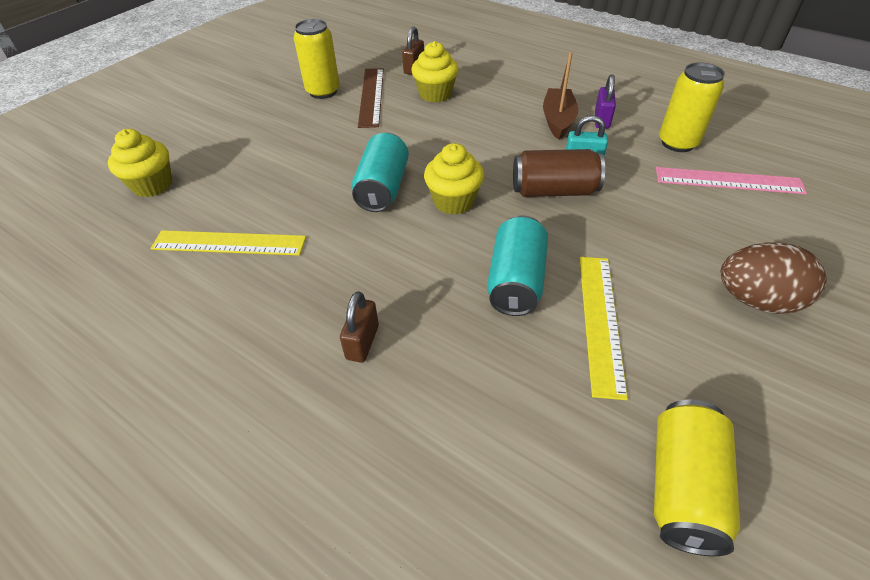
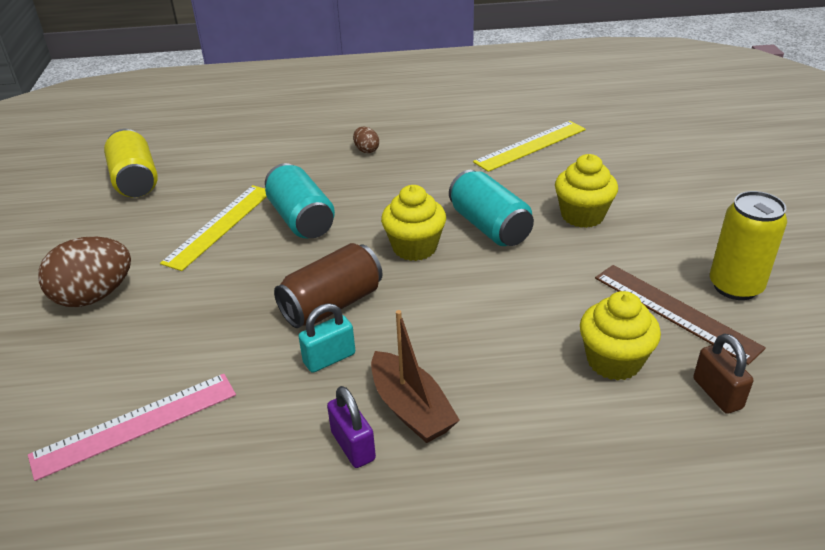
camera: 140 degrees right, 10 degrees down
yellow cupcake [108,129,172,197] -> yellow cupcake moved to [555,154,618,228]
brown padlock [340,291,379,362] -> brown egg [353,127,379,153]
yellow ruler [579,257,628,400] -> yellow ruler turned 60 degrees clockwise [160,185,267,271]
yellow can [659,62,725,152] -> none

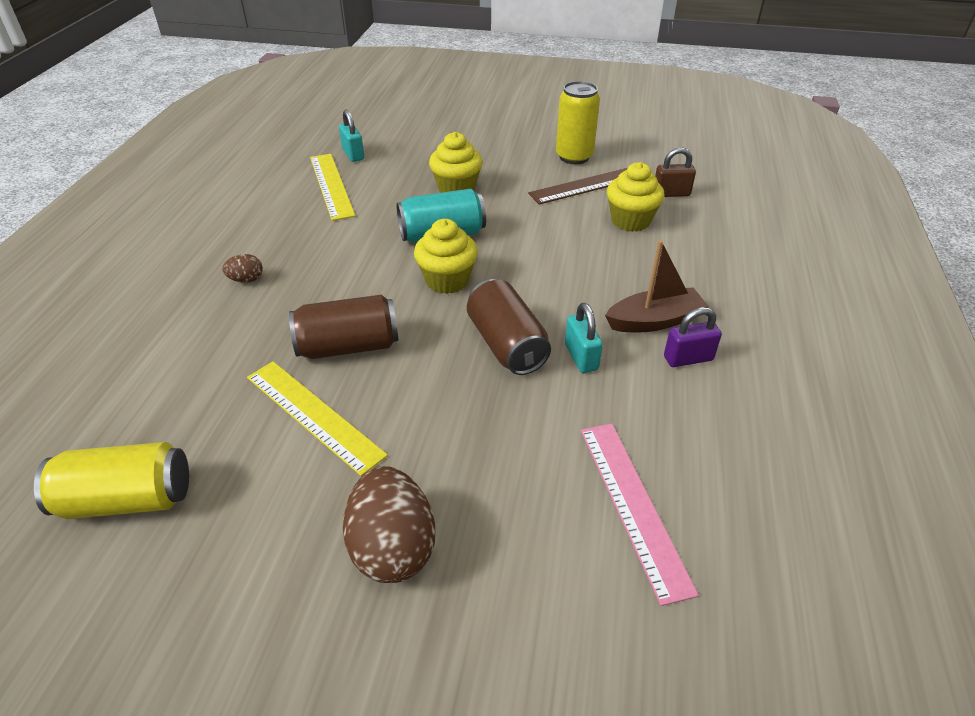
camera: 75 degrees left, 5 degrees up
turquoise can [265,163,335,238] -> brown can [289,295,398,359]
none -> turquoise padlock [339,109,364,162]

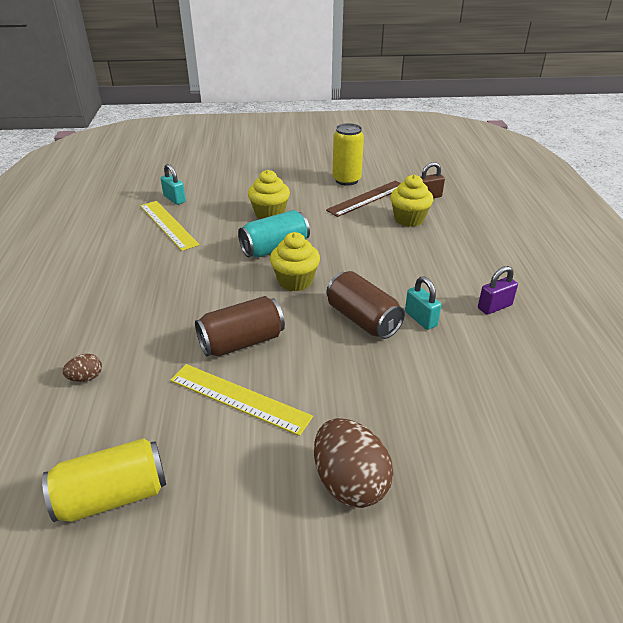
camera: 15 degrees left, 5 degrees down
brown egg [222,254,263,283] -> brown egg moved to [63,354,102,382]
pink ruler [581,423,699,606] -> none
brown boat [605,240,708,332] -> none

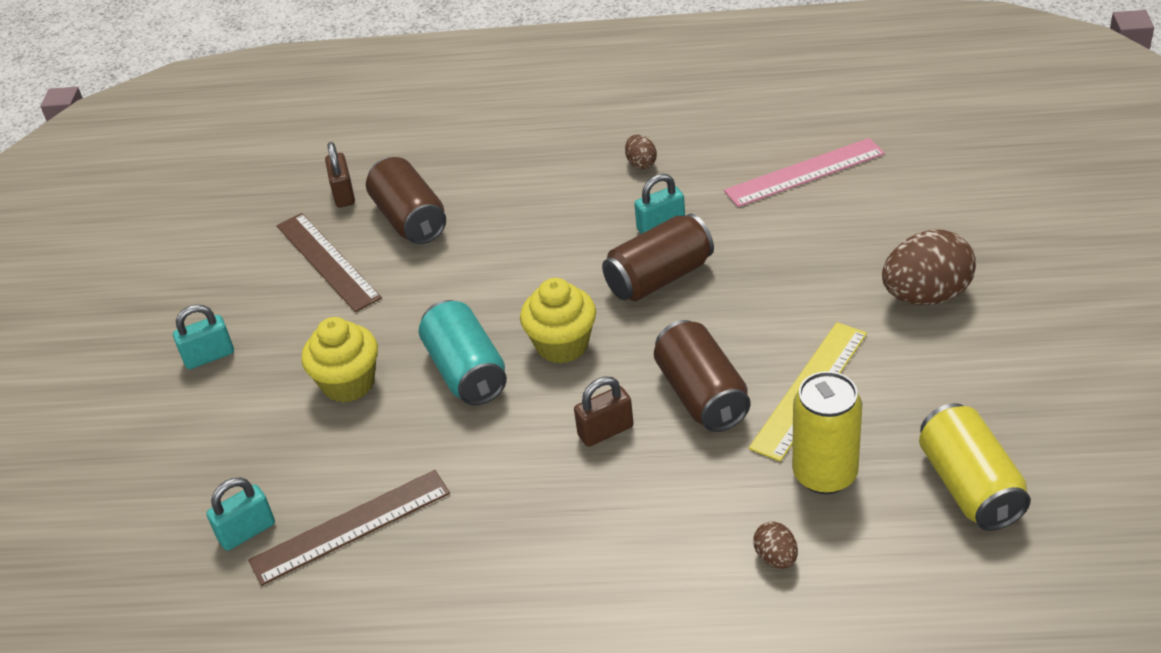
camera: 80 degrees left, 5 degrees up
yellow ruler [140,201,199,251] -> brown ruler [248,470,450,586]
yellow can [332,123,364,186] -> yellow can moved to [792,371,862,494]
yellow cupcake [390,175,433,227] -> brown can [366,157,446,244]
purple padlock [478,266,518,315] -> brown egg [625,135,657,169]
none -> turquoise padlock [173,304,234,369]
none -> brown padlock [574,376,634,447]
none -> pink ruler [724,138,885,207]

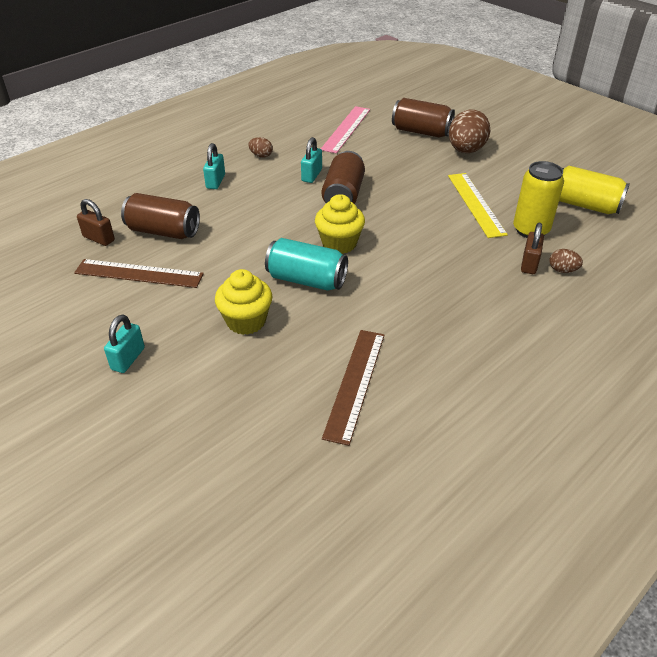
camera: 50 degrees left, 0 degrees up
turquoise padlock [207,477,275,551] -> turquoise padlock moved to [203,143,225,189]
brown padlock [574,376,634,447] -> brown padlock moved to [521,223,544,274]
brown can [654,320,751,432] -> brown can moved to [392,98,455,138]

